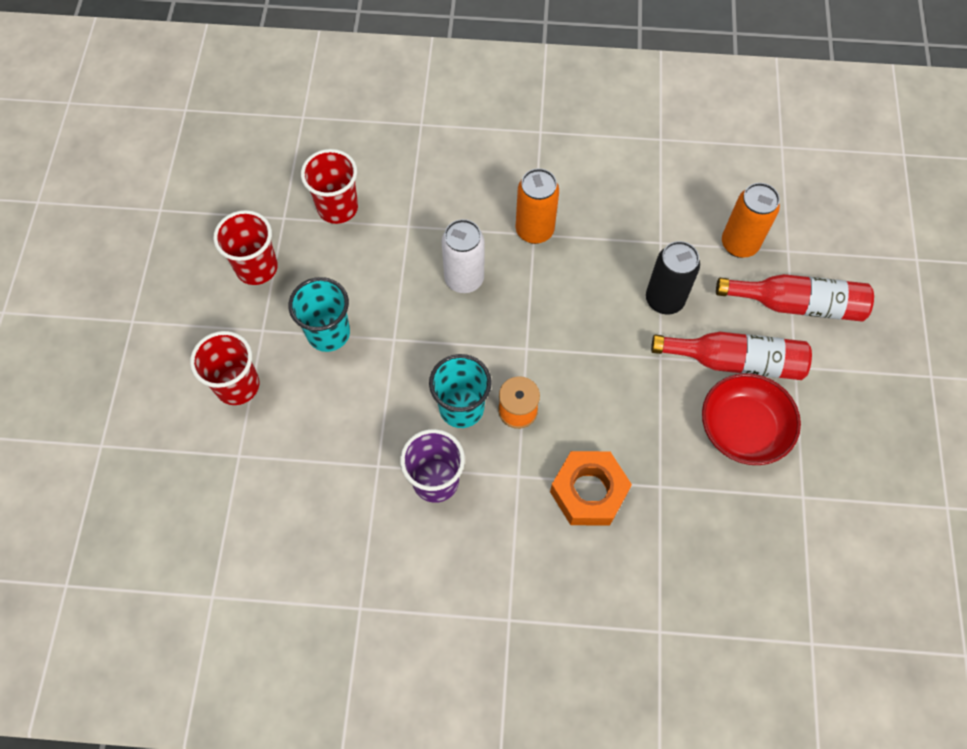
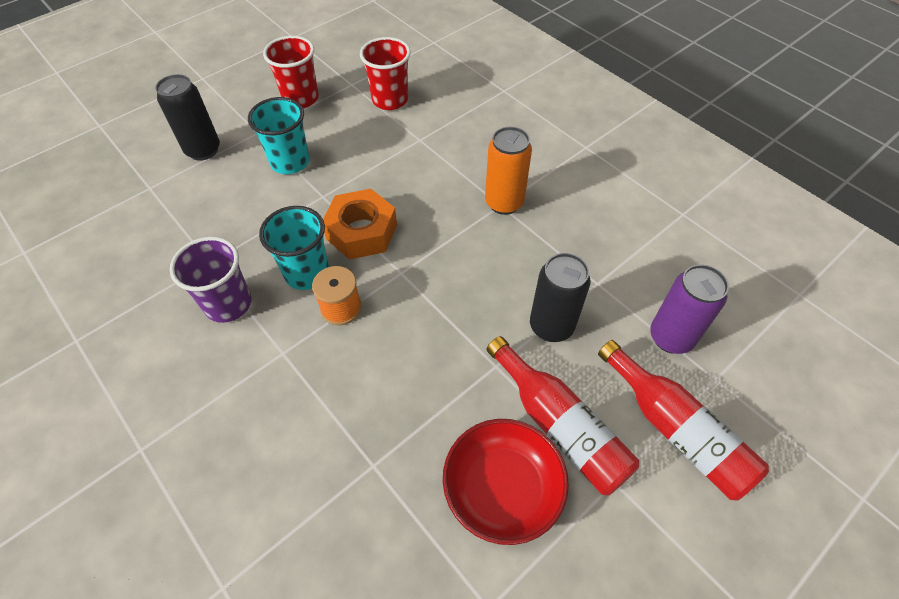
camera: 45 degrees right, 10 degrees down
red cup [190,331,259,405] -> black can [155,74,220,161]
white can [442,219,484,293] -> none
orange nut [550,451,632,526] -> orange nut moved to [323,189,397,260]
orange can [722,183,780,258] -> purple can [650,264,729,354]

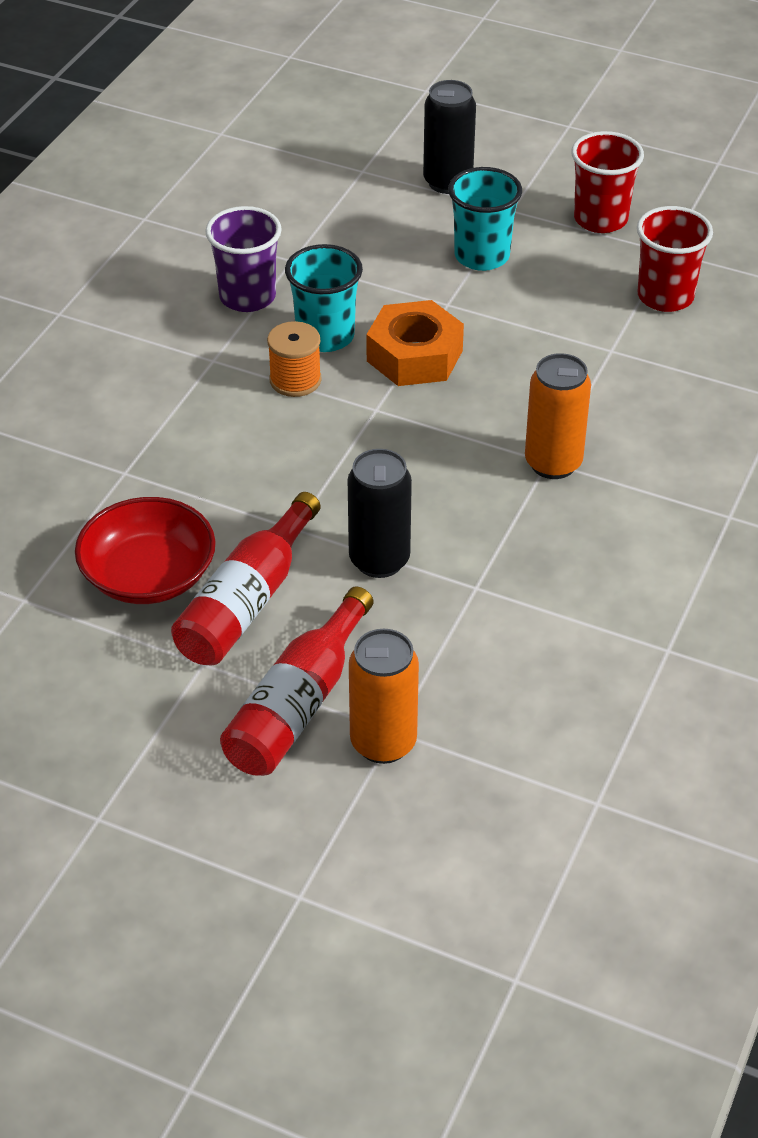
camera: 65 degrees right, 10 degrees down
purple can [650,264,729,354] -> none
none -> orange can [349,629,419,764]

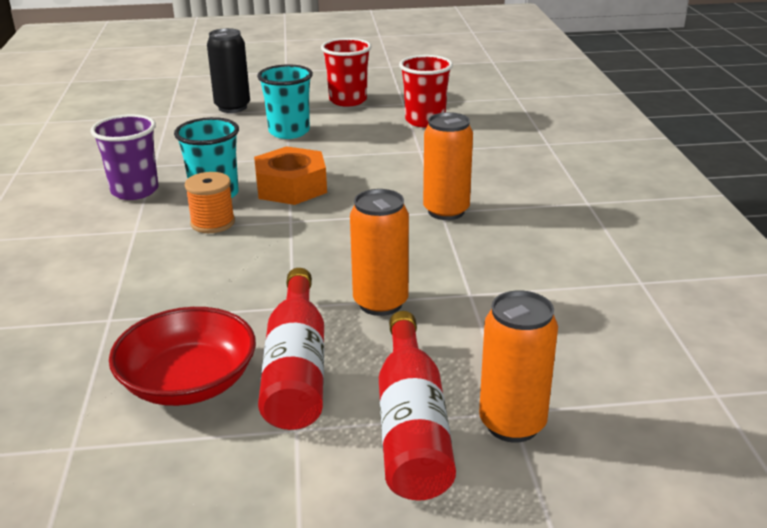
camera: 30 degrees left, 15 degrees down
black can [348,449,412,578] -> orange can [350,189,409,316]

